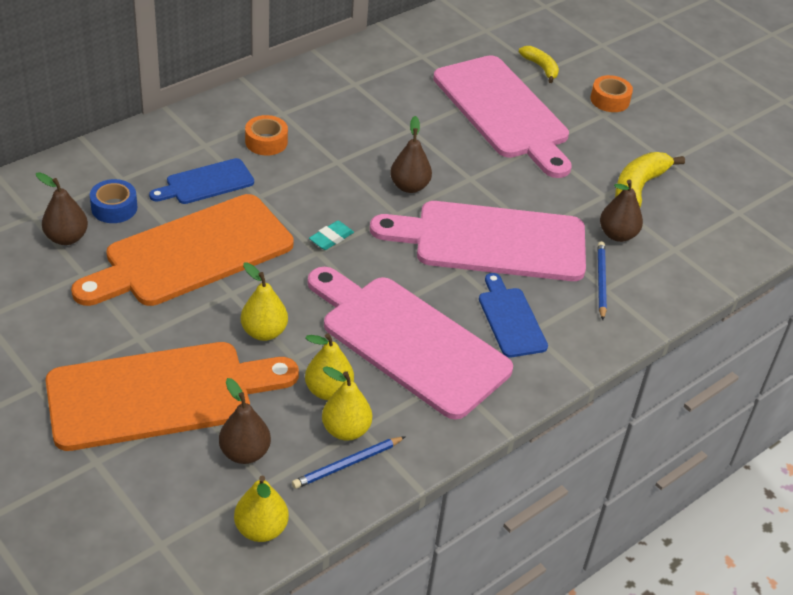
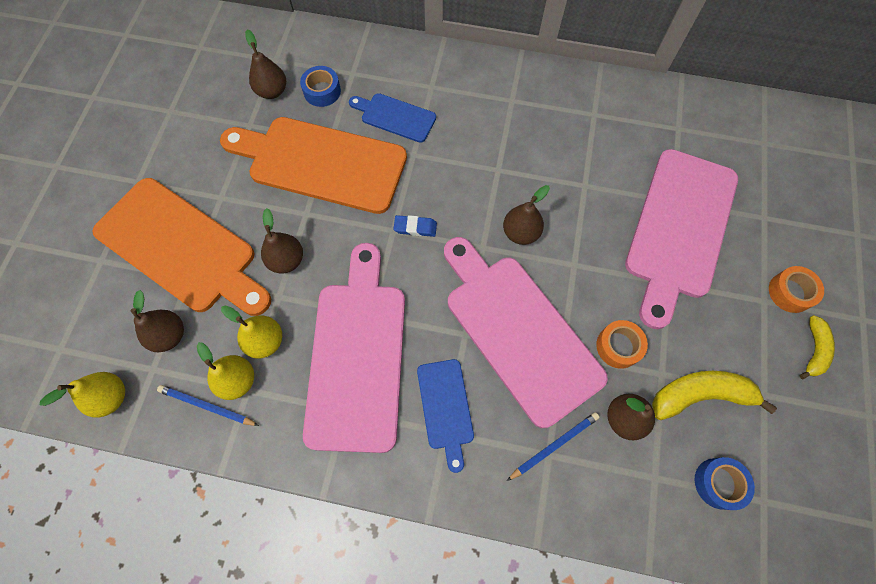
camera: 55 degrees right, 25 degrees up
yellow pear [241,262,288,341] -> brown pear [261,208,303,273]
orange tape [245,115,288,155] -> orange tape moved to [596,320,648,369]
turquoise eraser [309,221,354,250] -> blue eraser [393,215,437,237]
blue cutting board [479,273,548,357] -> blue cutting board turned 135 degrees clockwise [417,359,474,473]
yellow banana [519,46,559,83] -> yellow banana moved to [799,315,835,380]
none -> blue tape [695,457,755,510]

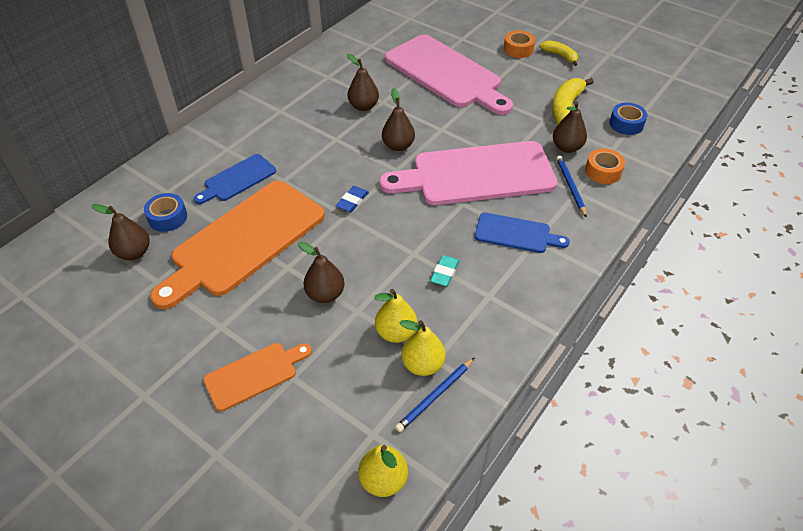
camera: 65 degrees left, 20 degrees down
orange cutting board [92,178,271,316] -> orange cutting board [203,343,312,411], size x0.49
brown pear [131,290,184,352] -> brown pear moved to [347,54,379,111]
pink cutting board [303,243,405,453] -> turquoise eraser [430,255,459,286]
orange tape [596,320,648,369] -> orange tape moved to [585,148,625,184]

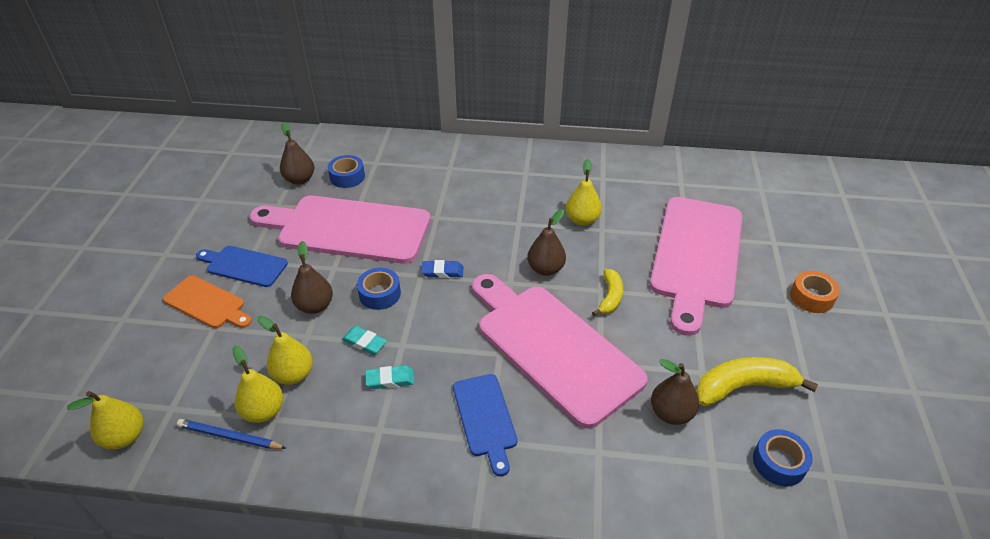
camera: 60 degrees right, 5 degrees down
orange cutting board [150,181,325,309] -> pink cutting board [249,195,431,264]
blue cutting board [194,154,276,204] -> blue cutting board moved to [196,246,288,287]
brown pear [347,54,379,111] -> yellow pear [566,159,602,226]
yellow banana [539,40,578,66] -> yellow banana moved to [592,269,623,316]
blue pencil [557,155,587,218] -> none
orange tape [585,148,625,184] -> none
none -> turquoise eraser [342,326,387,355]
none -> blue tape [357,268,401,310]

